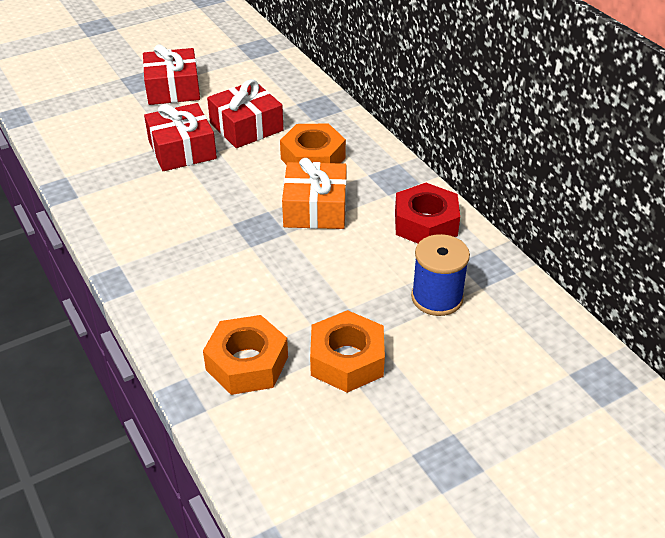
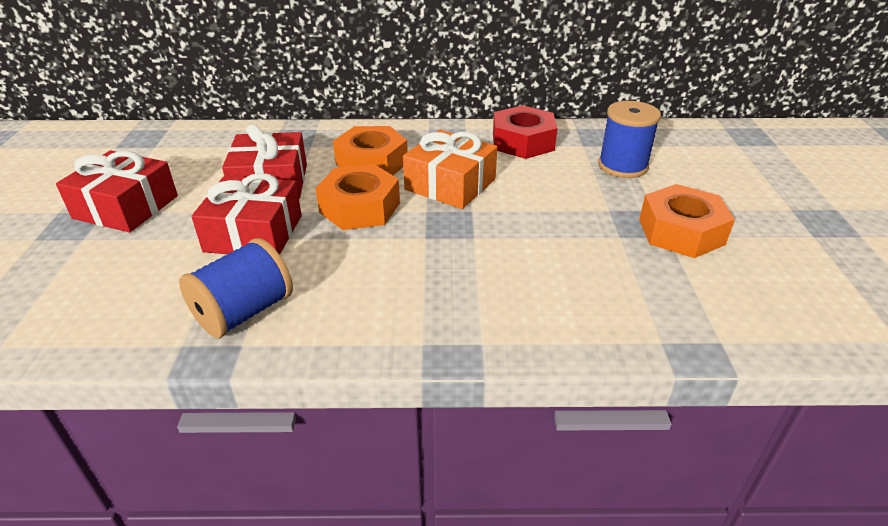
camera: 60 degrees left, 5 degrees down
orange nut [203,315,288,395] -> orange nut moved to [316,164,400,230]
none -> blue spool [179,238,293,338]

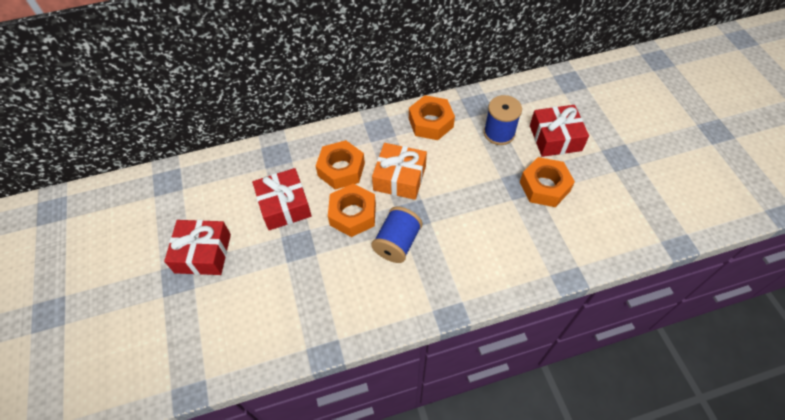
camera: 15 degrees left, 20 degrees up
blue spool [179,238,293,338] -> blue spool moved to [371,206,422,263]
red gift [191,173,302,255] -> red gift moved to [530,105,589,157]
red nut [493,105,558,159] -> orange nut [409,95,455,140]

